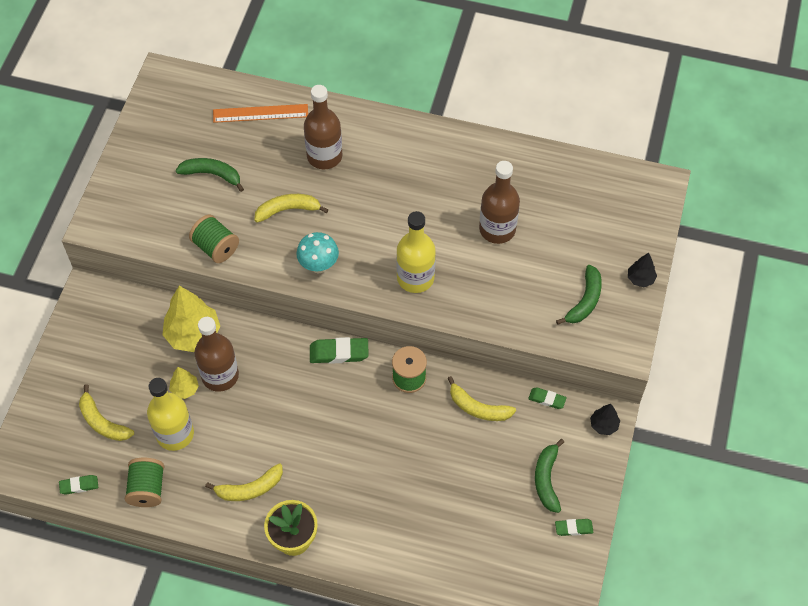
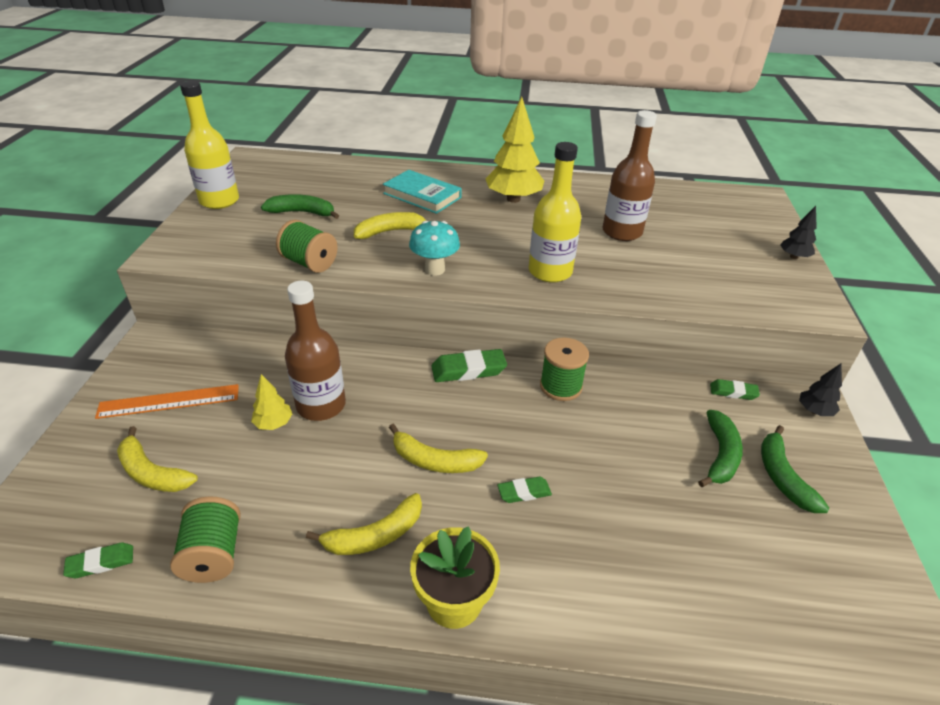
camera: 10 degrees left, 20 degrees down
yellow bottle [147,378,194,451] -> yellow bottle moved to [180,81,239,209]
yellow tree [162,286,220,352] -> yellow tree moved to [486,97,544,203]
orange ruler [213,104,308,123] -> orange ruler moved to [95,384,239,419]
brown bottle [304,85,342,169] -> turquoise book [383,170,462,214]
yellow banana [447,376,516,421] -> yellow banana moved to [389,424,488,473]
green eraser [555,519,593,536] -> green eraser moved to [497,476,552,503]
green banana [556,265,602,325] -> green banana moved to [698,410,743,487]

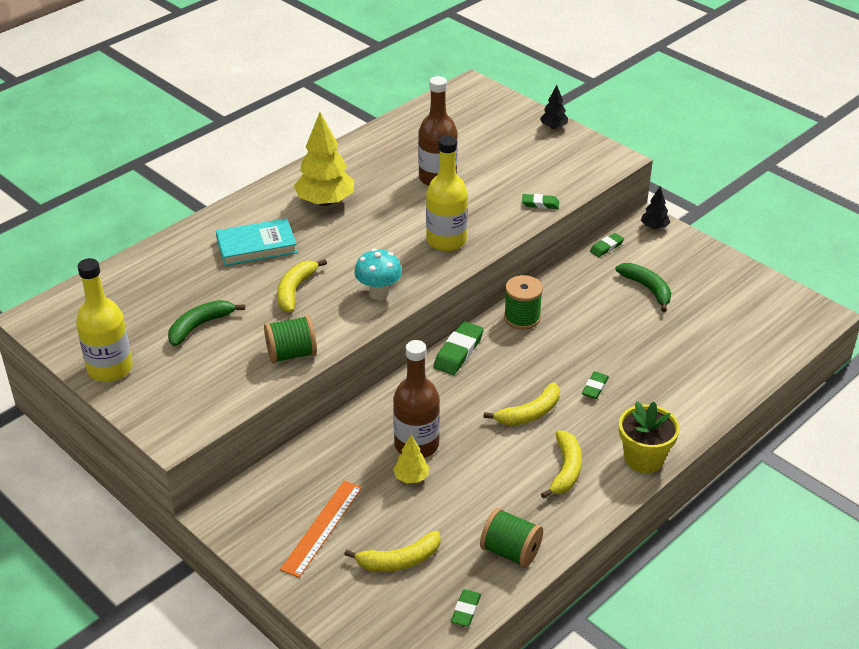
camera: 50 degrees left, 0 degrees up
green banana [761,425,829,513] -> none
none -> green eraser [522,194,559,209]

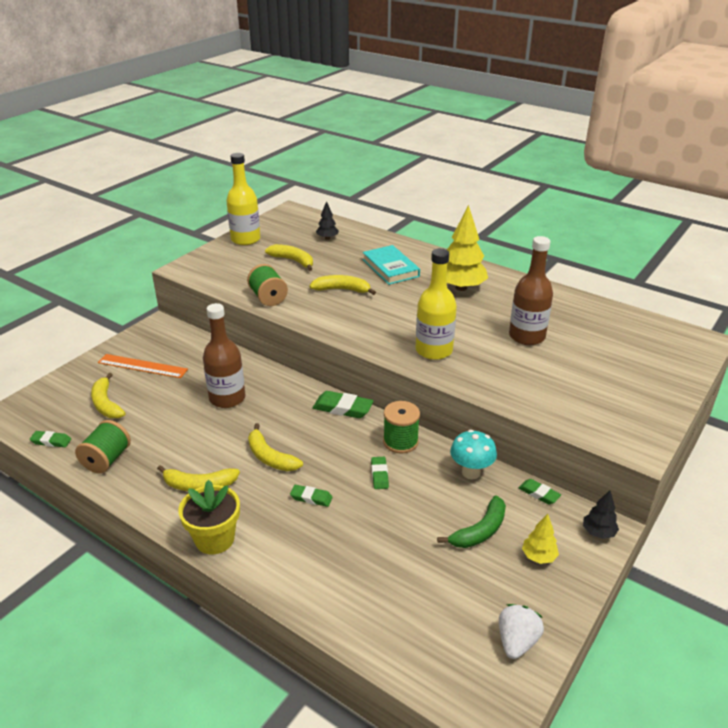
camera: 80 degrees right, 5 degrees down
green banana [168,300,245,346] -> yellow banana [265,244,313,271]
turquoise mushroom [354,248,402,300] -> turquoise mushroom moved to [450,430,497,479]
yellow tree [393,435,429,483] -> yellow tree moved to [522,514,559,564]
green eraser [522,194,559,209] -> green eraser moved to [371,457,389,489]
black tree [540,85,568,129] -> black tree moved to [316,201,339,240]
none -> white strawberry [499,604,544,659]

